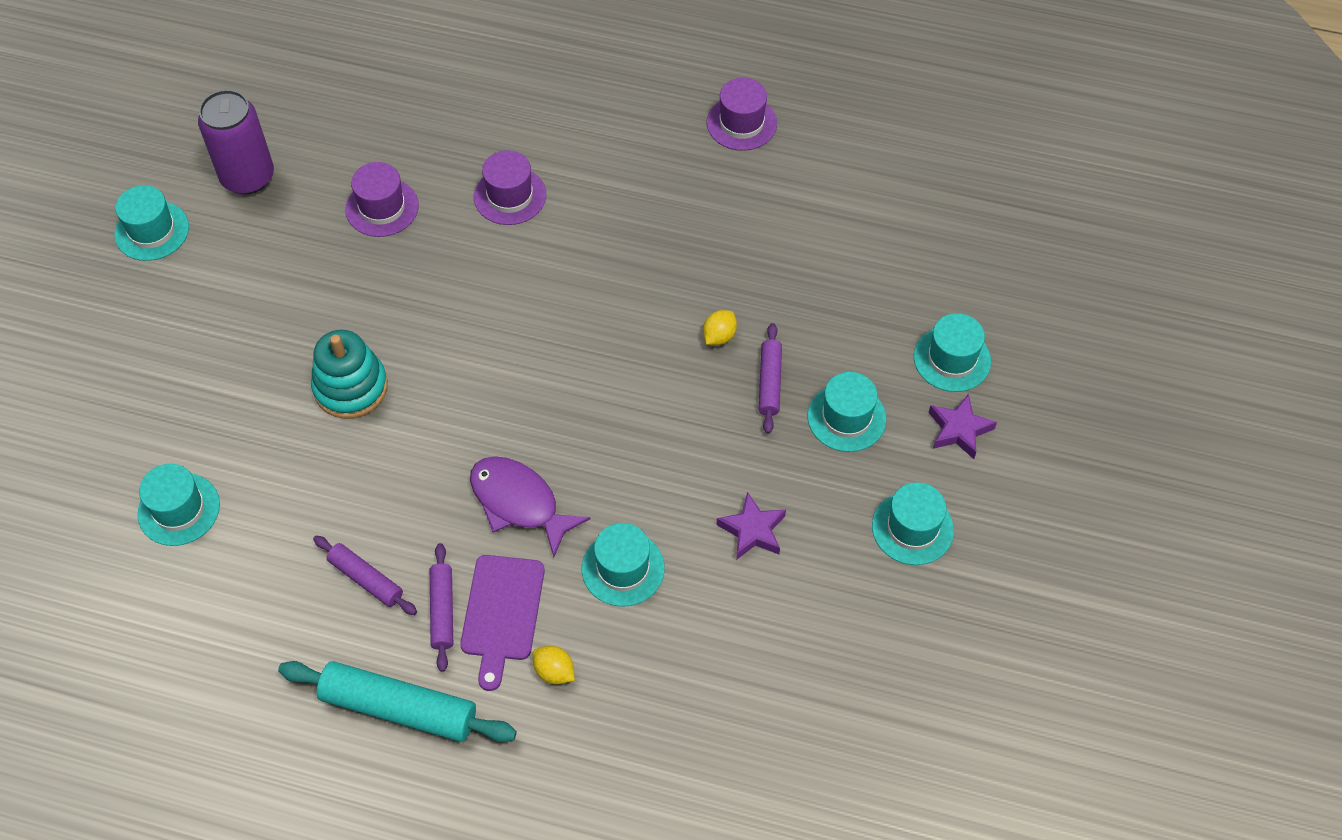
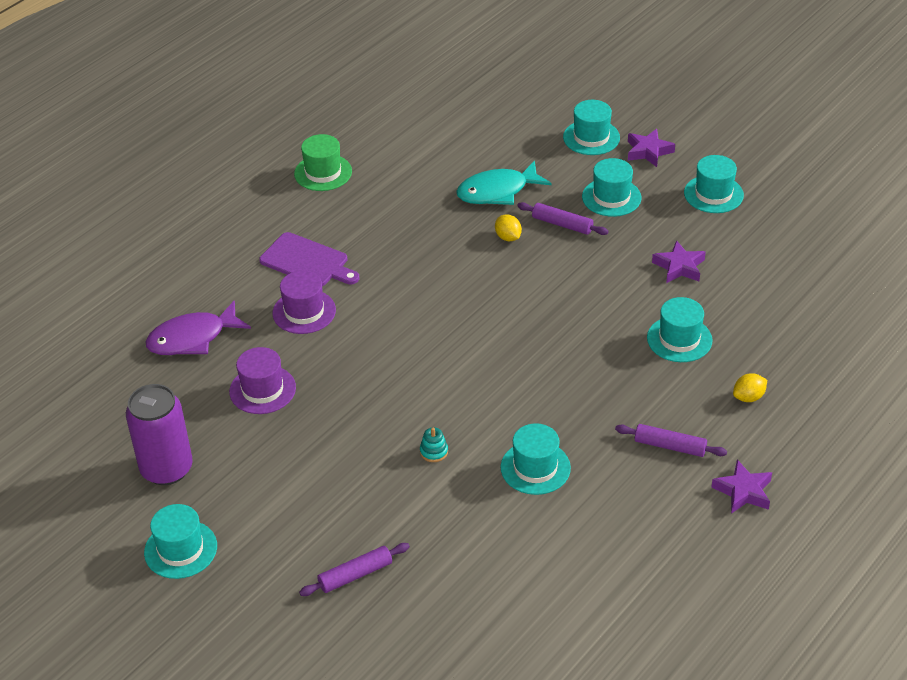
camera: 65 degrees left, 15 degrees down
turquoise hat [137,464,220,546] -> turquoise hat moved to [501,423,571,495]
turquoise rolling pin [278,661,517,742] -> purple star [711,460,772,514]
turquoise stacking toy [311,330,388,419] -> turquoise stacking toy [420,427,448,462], size x0.43
purple rolling pin [313,536,417,615] -> purple rolling pin moved to [299,543,410,596]
purple cutting board [460,555,545,691] -> purple cutting board moved to [259,232,359,286]
purple fish [470,456,591,557] -> purple fish moved to [146,300,251,355]
purple hat [707,78,777,151] -> green hat [294,134,352,191]
none -> turquoise fish [456,160,552,205]

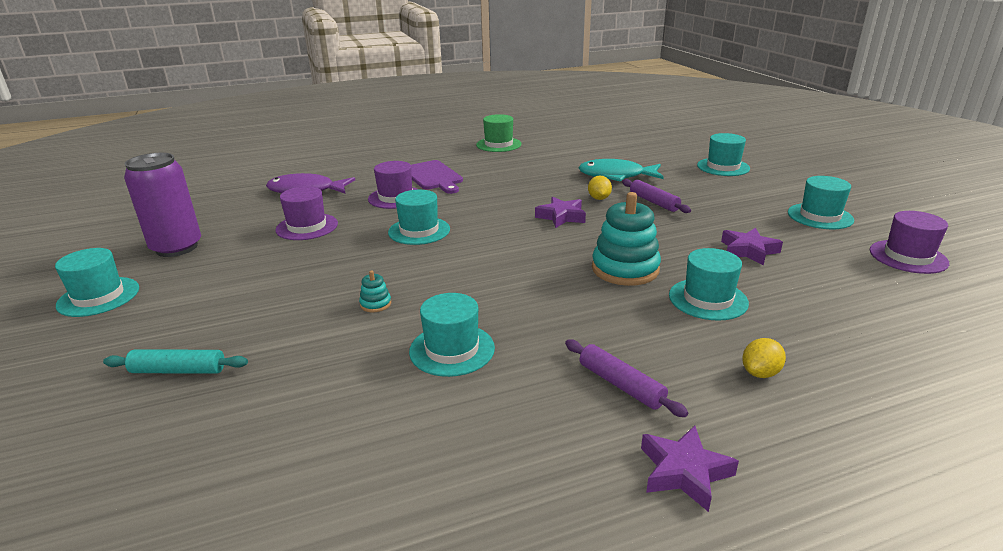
camera: 30 degrees right, 15 degrees down
purple rolling pin [299,543,410,596] -> turquoise rolling pin [103,349,248,374]
turquoise hat [582,158,641,217] -> turquoise hat moved to [388,190,450,245]
purple star [628,129,675,167] -> purple star moved to [535,197,586,228]
yellow lemon [733,373,767,402] -> yellow lemon turned 45 degrees counterclockwise [742,338,786,378]
none -> turquoise stacking toy [592,192,661,286]
none -> purple hat [870,211,949,274]

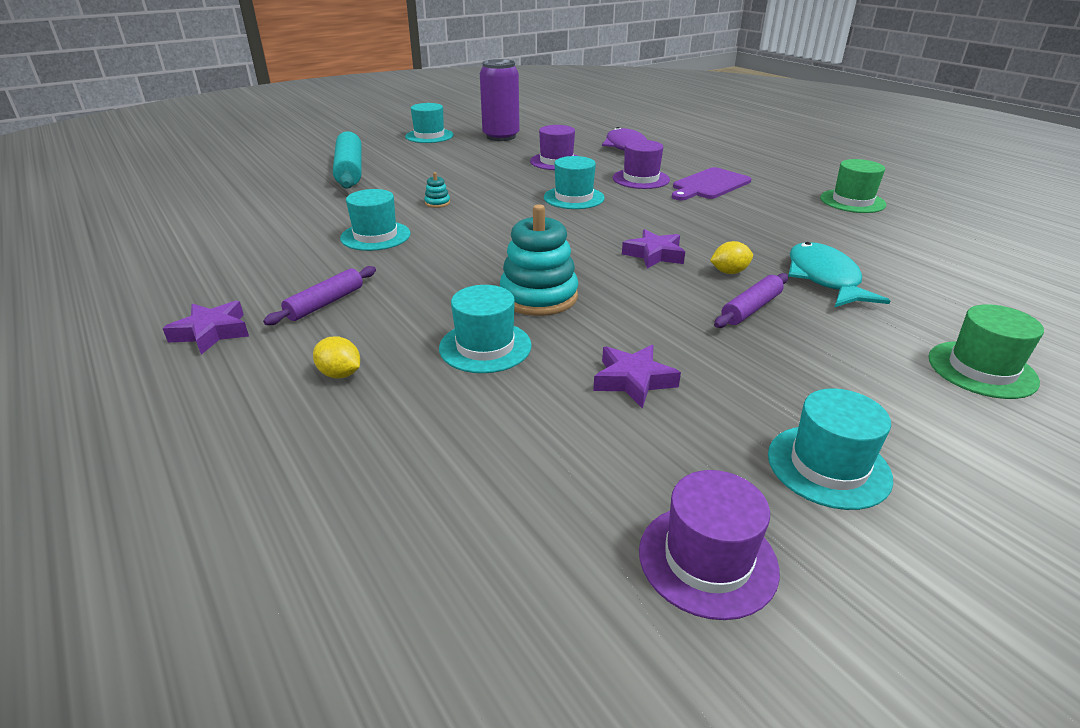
camera: 75 degrees right, 5 degrees up
turquoise rolling pin [103,349,248,374] -> turquoise rolling pin [333,131,362,189], size x1.76
turquoise hat [697,133,750,176] -> green hat [929,304,1044,399]

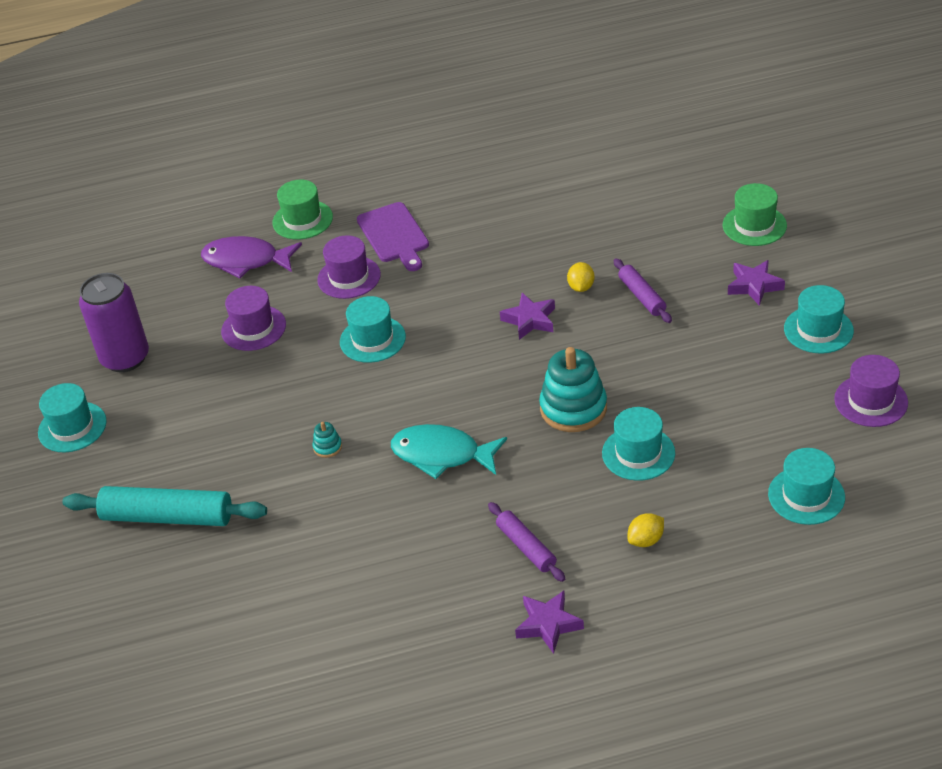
camera: 65 degrees left, 10 degrees up
turquoise hat [340,189,410,251] -> turquoise hat moved to [768,448,845,525]
purple star [593,345,681,409] -> purple star moved to [728,260,785,306]
turquoise fish [788,242,890,307] -> turquoise fish moved to [391,424,507,479]
green hat [820,159,887,213] -> green hat moved to [272,180,333,240]

